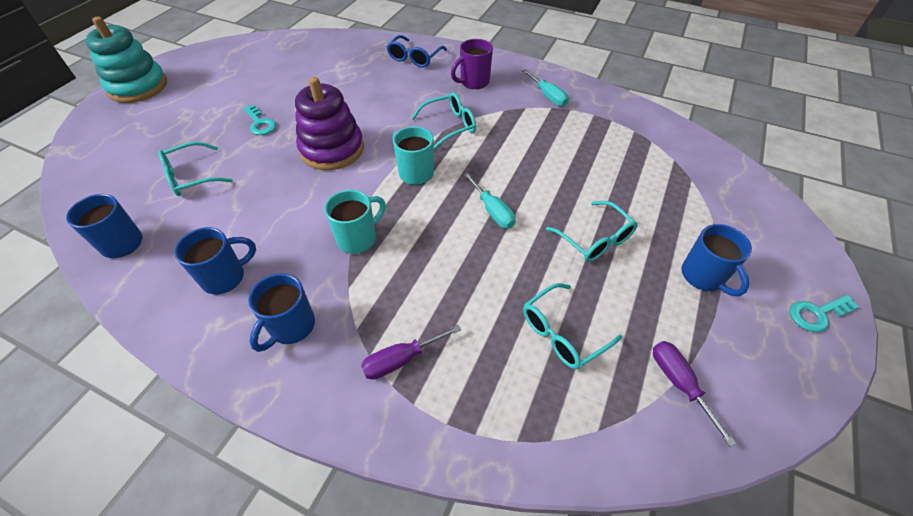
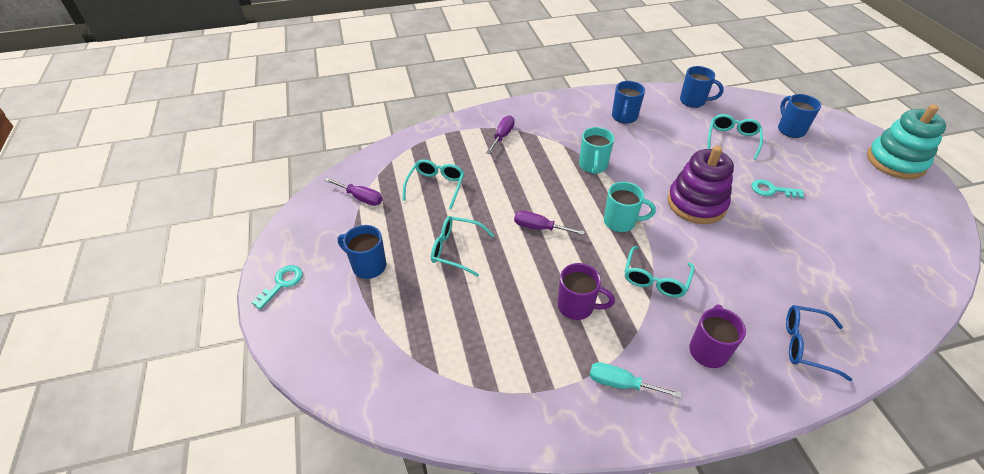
camera: 140 degrees right, 5 degrees down
blue mug [248,273,315,352] -> blue mug moved to [778,94,821,138]
blue glasses [387,35,447,67] -> blue glasses turned 60 degrees counterclockwise [786,305,852,381]
turquoise screwdriver [463,172,516,228] -> purple screwdriver [514,211,585,235]
none -> purple mug [558,263,615,320]

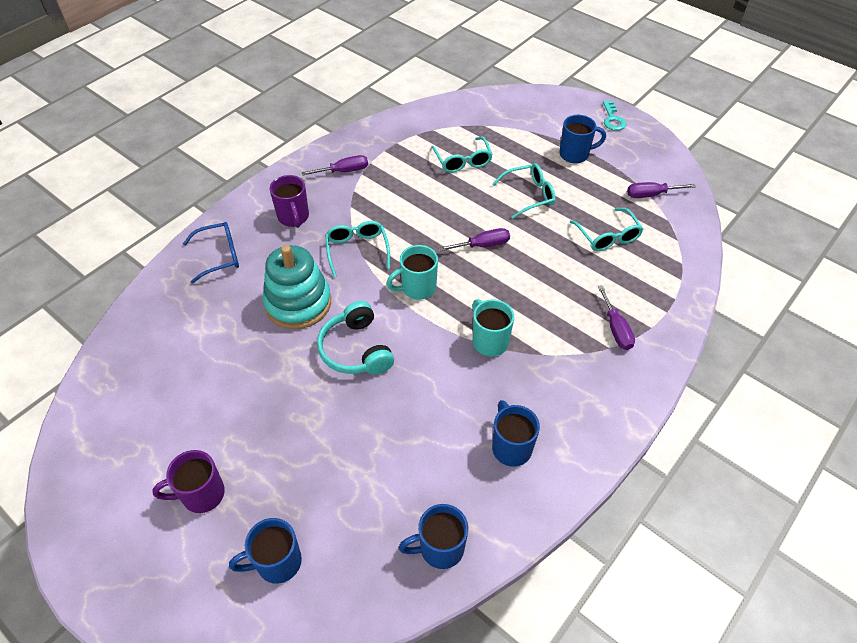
camera: 145 degrees right, 5 degrees up
purple mug [558,263,615,320] -> purple mug moved to [152,450,225,513]
turquoise screwdriver [590,362,681,398] -> purple screwdriver [301,155,368,176]
purple stacking toy [667,146,734,224] -> turquoise headphones [317,301,394,375]
turquoise glasses [707,114,763,160] -> turquoise glasses moved to [431,137,493,173]
turquoise key [752,179,804,198] -> none
blue mug [778,94,821,138] -> blue mug turned 120 degrees clockwise [229,518,302,584]
turquoise stacking toy [867,104,946,179] -> turquoise stacking toy moved to [263,245,331,329]

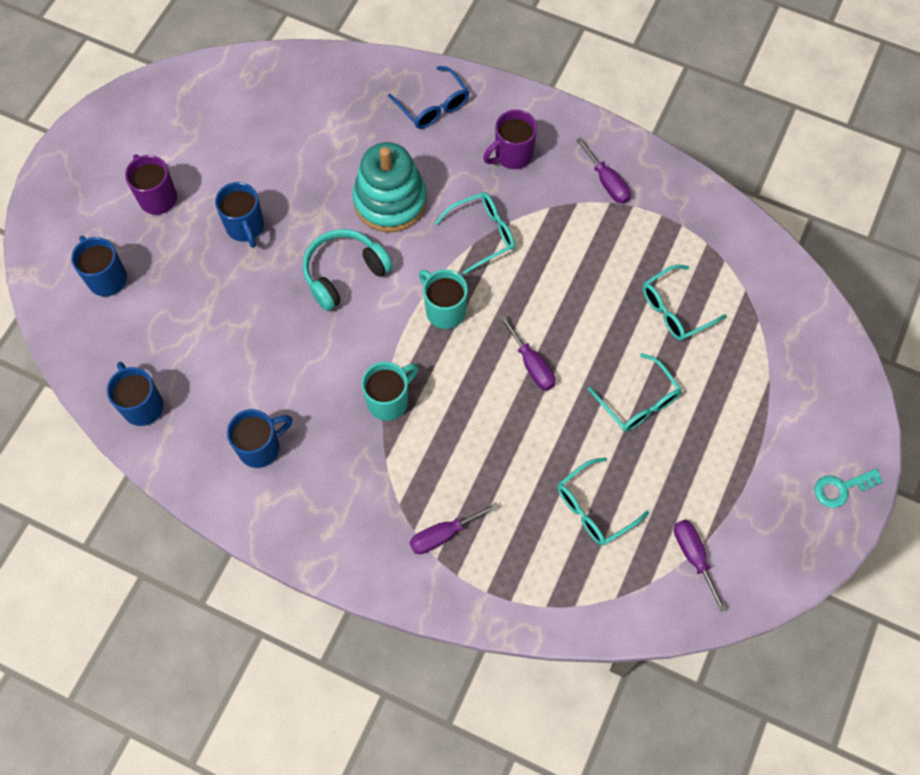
camera: 75 degrees right, 15 degrees up
blue mug [559,115,606,163] -> blue mug moved to [215,182,264,248]

